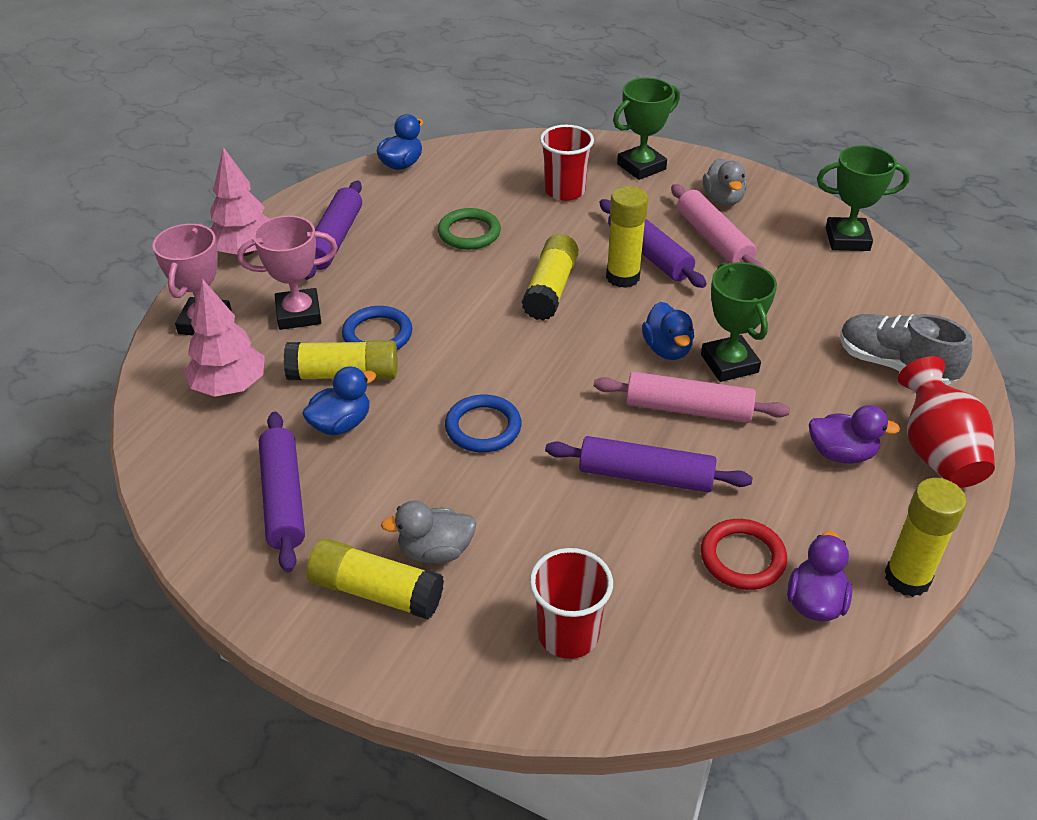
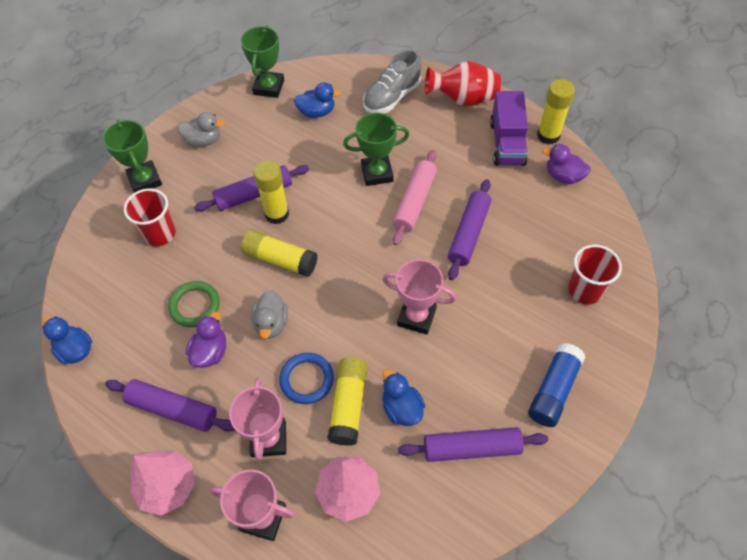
camera: 80 degrees left, 15 degrees up
yellow glue stick [306,538,444,620] -> blue glue stick [528,343,585,427]
grey duck [381,501,477,563] -> grey duck moved to [251,290,288,339]
blue ring [445,394,522,452] -> pink trophy [382,259,456,335]
blue duck [642,302,694,360] -> blue duck moved to [294,82,341,118]
pink rolling pin [671,184,764,268] -> none
red ring [701,519,787,590] -> none
purple duck [809,405,900,464] -> purple duck moved to [186,312,226,368]
none -> purple truck [490,91,528,166]

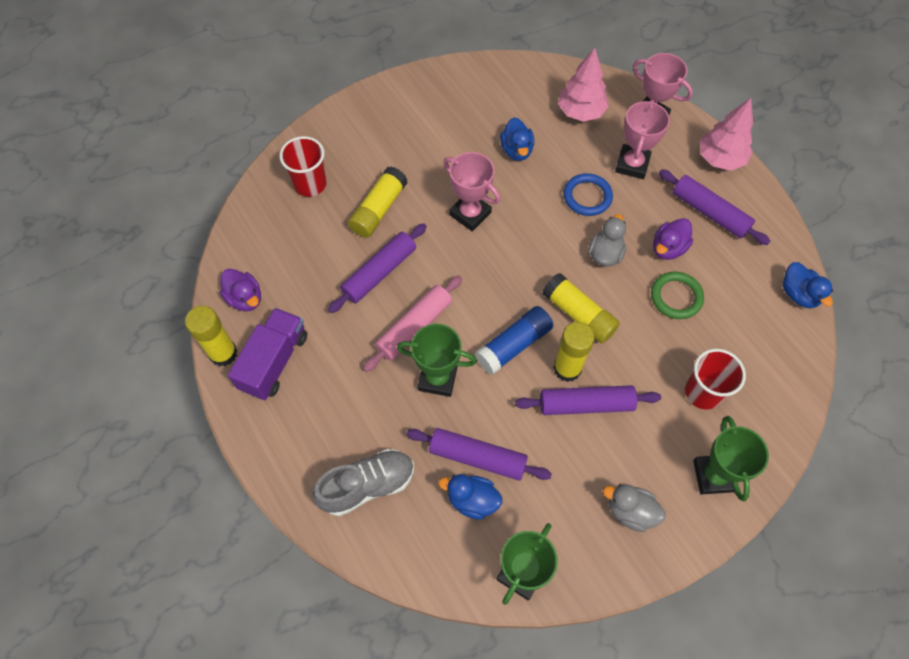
camera: 160 degrees left, 5 degrees up
yellow glue stick [327,357,368,446] -> yellow glue stick moved to [348,166,408,238]
purple rolling pin [398,427,548,462] -> purple rolling pin moved to [406,428,552,481]
red vase [425,61,501,106] -> none
blue glue stick [528,343,585,427] -> blue glue stick moved to [475,306,553,375]

